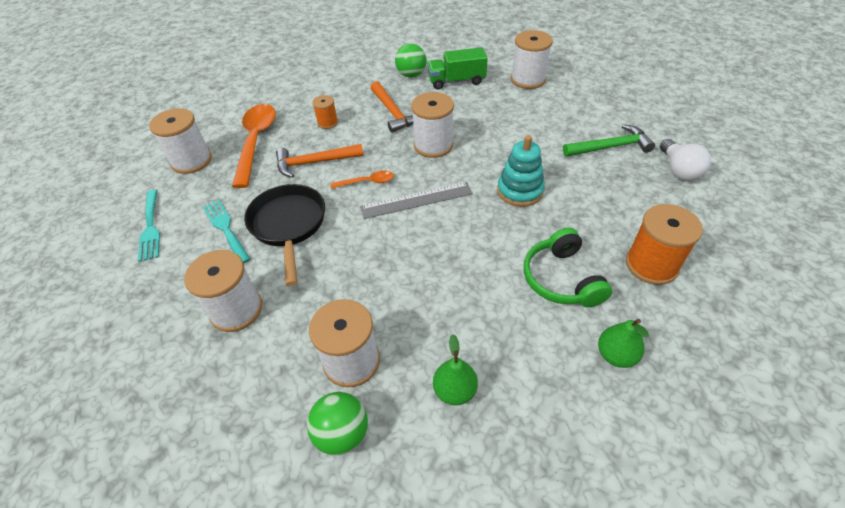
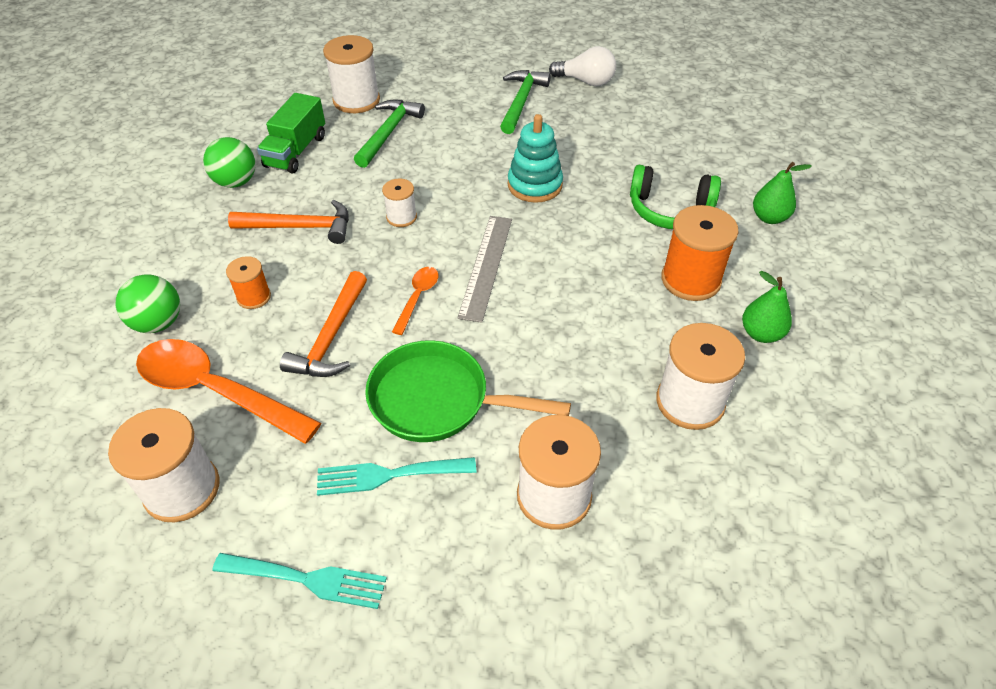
camera: 65 degrees left, 0 degrees up
black pan [244,184,325,286] -> green pan [365,340,571,442]
green ball [307,392,368,455] -> green ball moved to [116,275,180,333]
white spool [411,92,454,158] -> white spool [382,179,417,227], size x0.55
orange spool [626,204,703,285] -> orange spool moved to [661,205,739,301]
none -> green hammer [354,100,425,168]

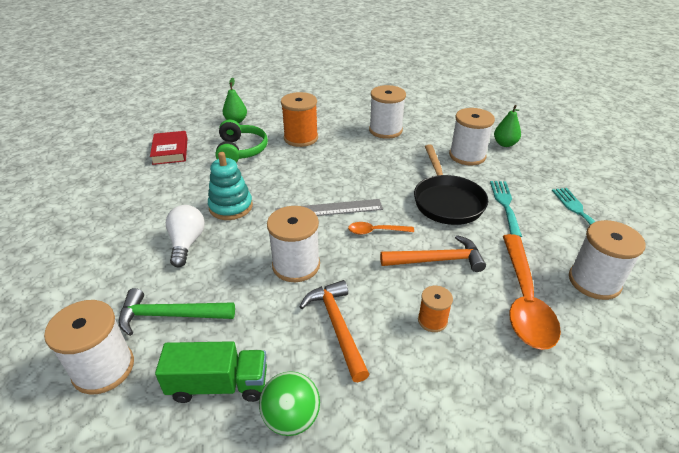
camera: 110 degrees left, 10 degrees down
green ball [116,275,180,333] -> none
turquoise fork [317,457,476,496] -> turquoise fork turned 150 degrees counterclockwise [490,181,522,237]
green pan [365,340,571,442] -> black pan [414,145,488,225]
white spool [382,179,417,227] -> white spool [267,206,320,282], size x1.81
green hammer [500,70,551,134] -> none
white light bulb [549,46,616,86] -> white light bulb moved to [166,205,205,267]
green pear [742,271,792,343] -> green pear moved to [494,105,521,147]
none -> red book [150,131,187,165]

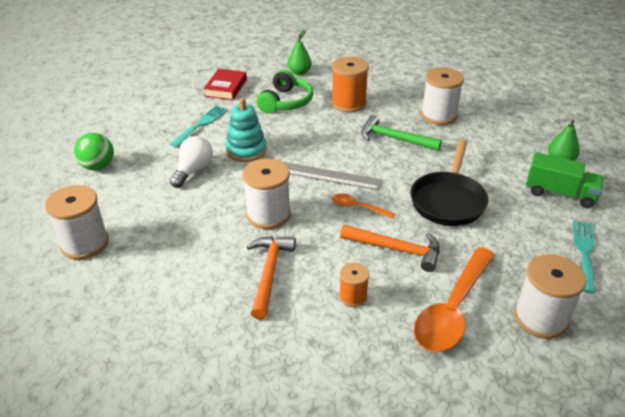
camera: 25 degrees right, 0 degrees up
green hammer [118,288,235,336] -> green hammer moved to [361,115,442,151]
green truck [155,341,267,403] -> green truck moved to [526,152,604,208]
green ball [259,371,320,436] -> green ball moved to [74,133,114,171]
white spool [449,108,495,166] -> none
turquoise fork [490,181,522,237] -> turquoise fork moved to [170,106,227,147]

